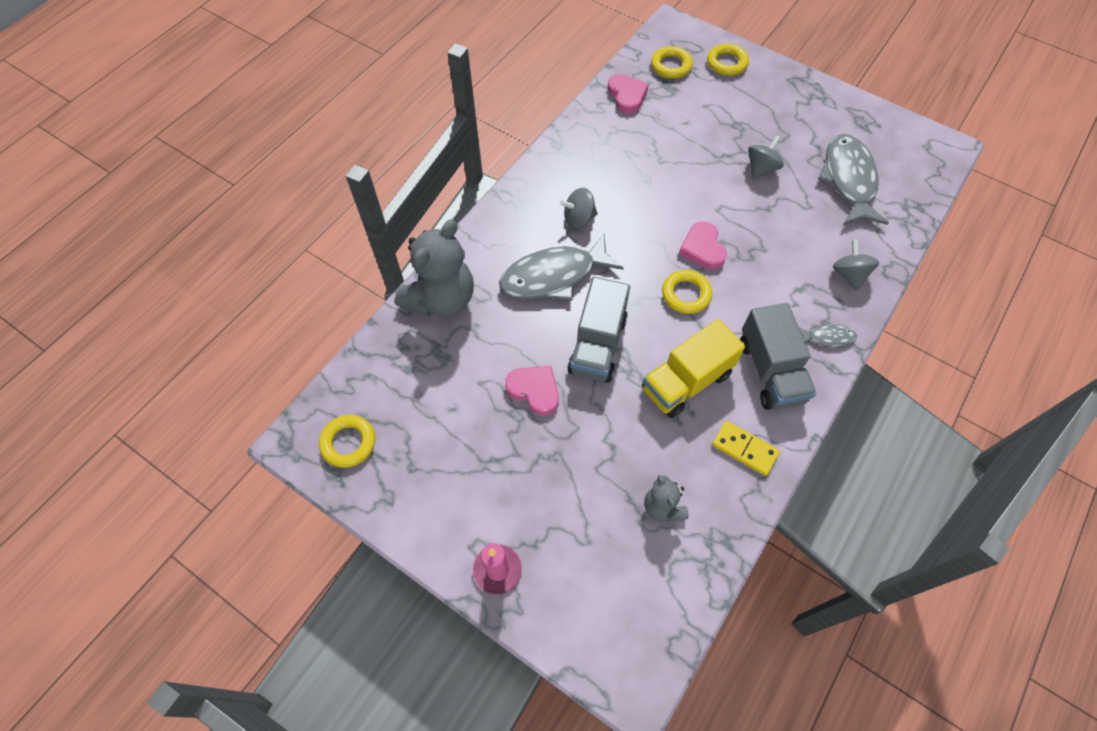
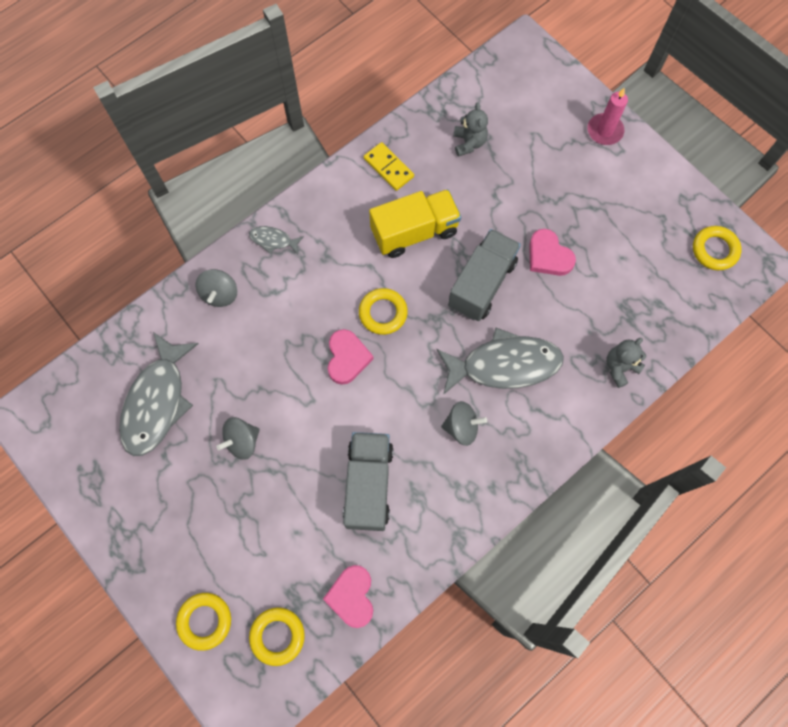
camera: 165 degrees left, 10 degrees up
grey teddy bear [395,219,474,317] -> grey teddy bear [606,338,646,388], size x0.51
grey truck [740,303,817,410] -> grey truck moved to [343,432,393,531]

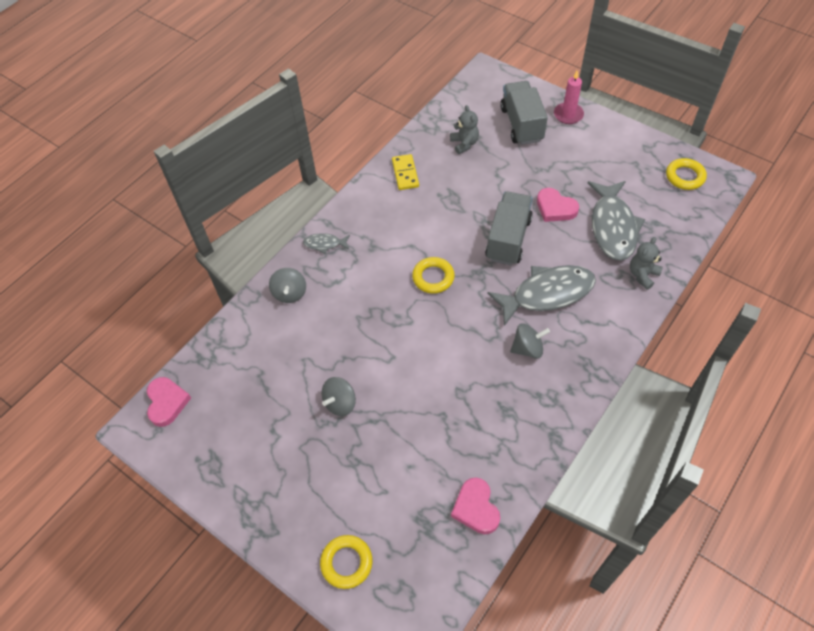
camera: 10 degrees left, 15 degrees down
grey fish [119,332,199,456] -> grey fish moved to [588,181,645,261]
yellow ring [249,607,305,666] -> none
pink heart [328,329,374,385] -> pink heart moved to [147,377,191,427]
grey truck [343,432,393,531] -> grey truck moved to [500,81,548,145]
yellow domino [364,142,414,191] -> yellow domino turned 45 degrees clockwise [392,154,419,190]
yellow truck [369,189,461,258] -> none

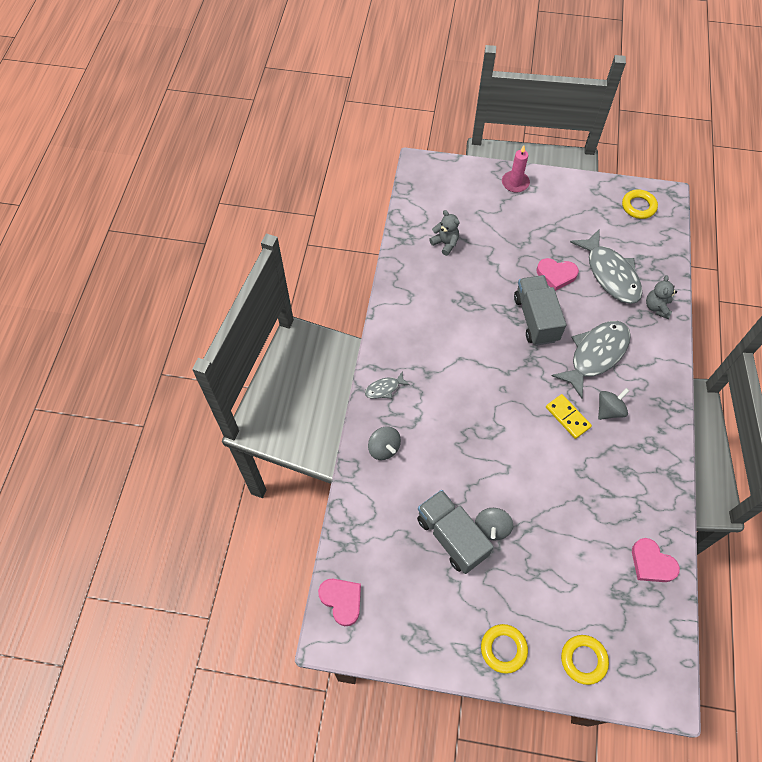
camera: 30 degrees left, 5 degrees up
yellow domino [392,154,419,190] -> yellow domino moved to [546,394,592,439]
yellow ring [412,257,455,294] -> yellow ring moved to [481,624,528,674]
grey truck [500,81,548,145] -> grey truck moved to [417,490,494,574]

